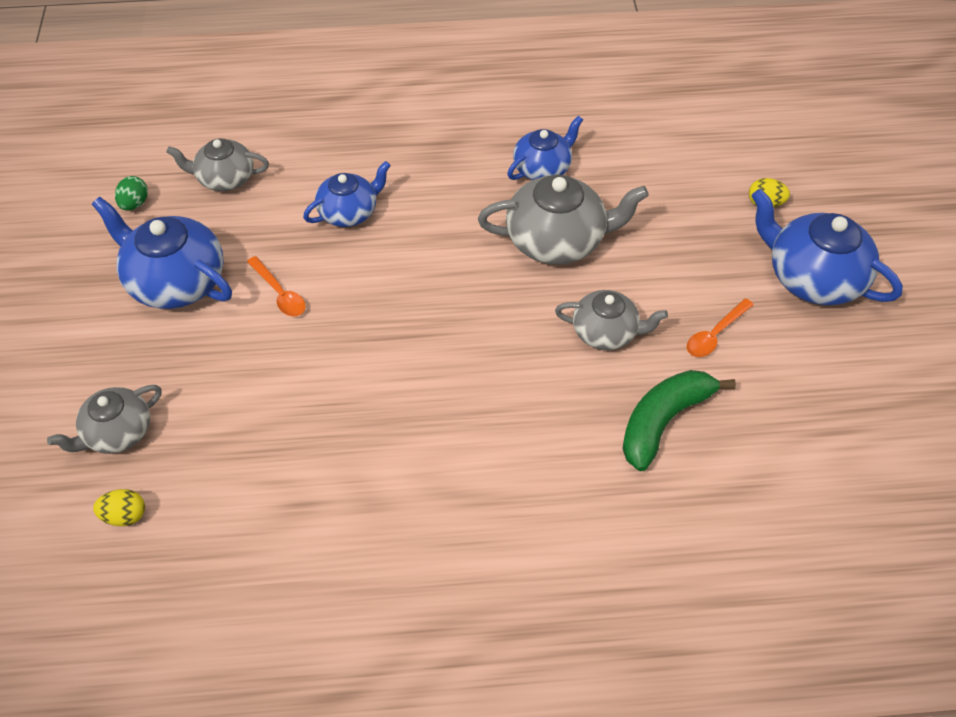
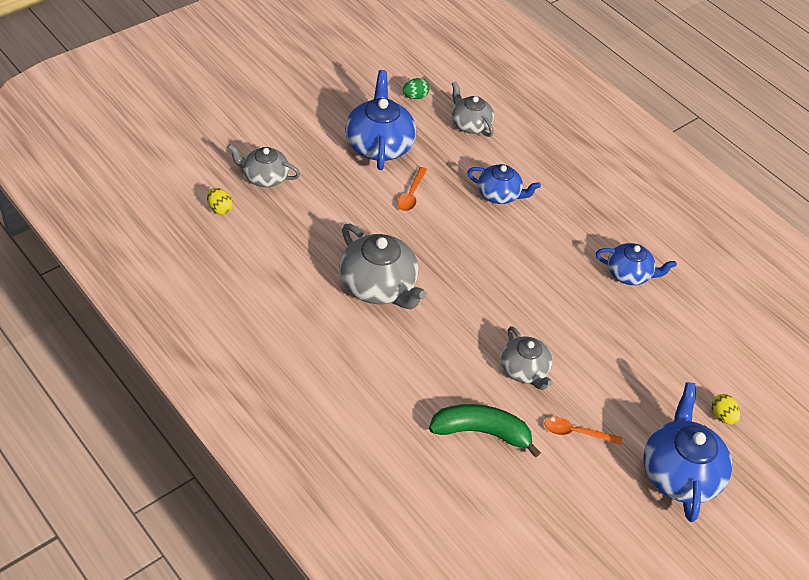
camera: 50 degrees right, 5 degrees down
grey teapot [478,175,649,265] -> grey teapot moved to [339,224,427,309]

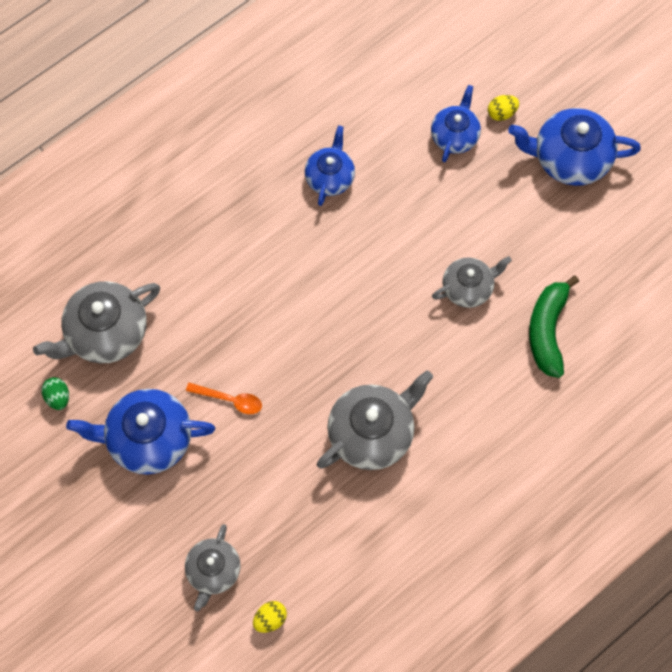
camera: 85 degrees left, 20 degrees up
grey teapot [451,81,494,137] -> grey teapot [33,281,160,363], size x1.60
blue teapot [467,164,541,204] -> blue teapot moved to [431,85,481,162]
orange spoon [544,417,622,445] -> none

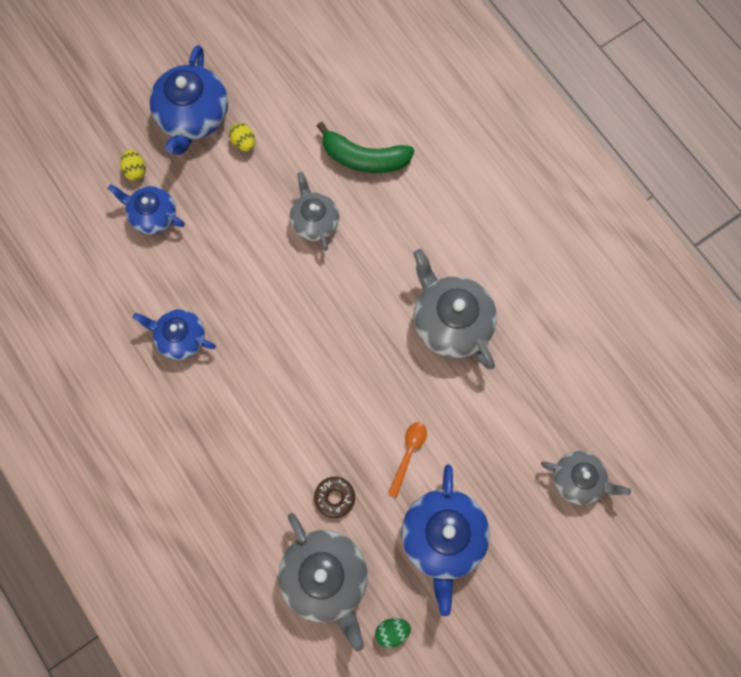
camera: 85 degrees left, 5 degrees up
yellow egg [253,601,287,633] -> yellow egg moved to [229,123,255,151]
none -> brown donut [314,477,355,518]

